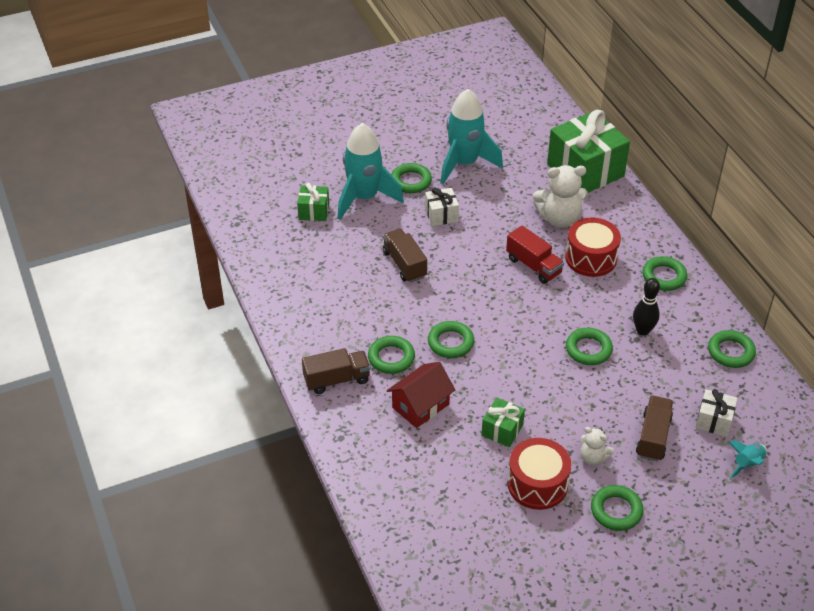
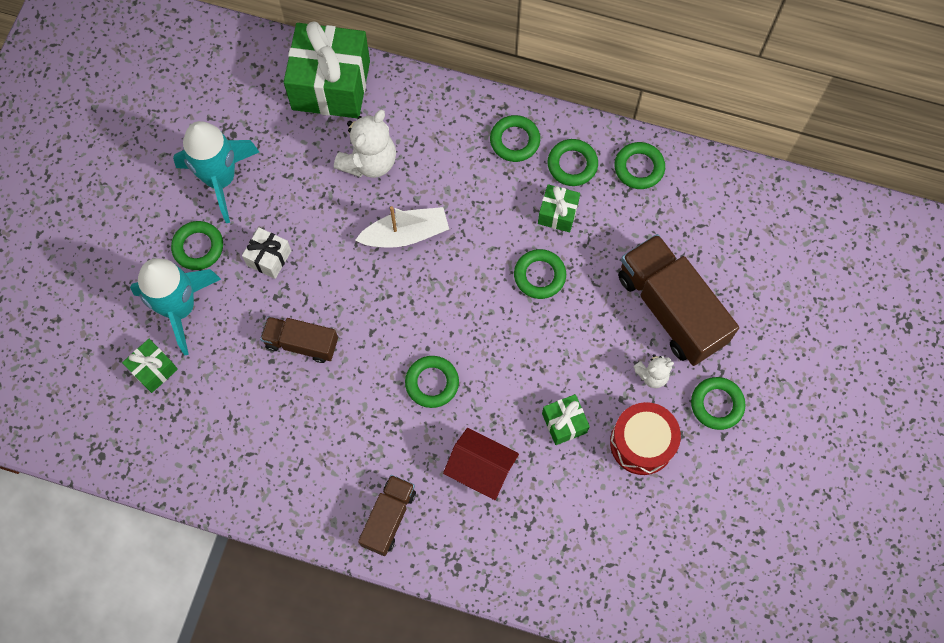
camera: 50 degrees left, 25 degrees up
green ring [368,336,415,374] -> green ring moved to [548,139,598,186]
red house [387,362,455,428] -> red house turned 60 degrees counterclockwise [443,428,519,500]
red truck [506,226,564,284] -> white boat [355,206,449,247]
red drum [565,217,621,277] -> none
black bowling pin [633,278,660,336] -> green gift [538,184,580,232]
brown truck [636,396,673,461] -> brown truck [618,234,739,366], size x1.78
white gift [695,389,738,437] -> none
turquoise rocket [728,440,767,478] -> none

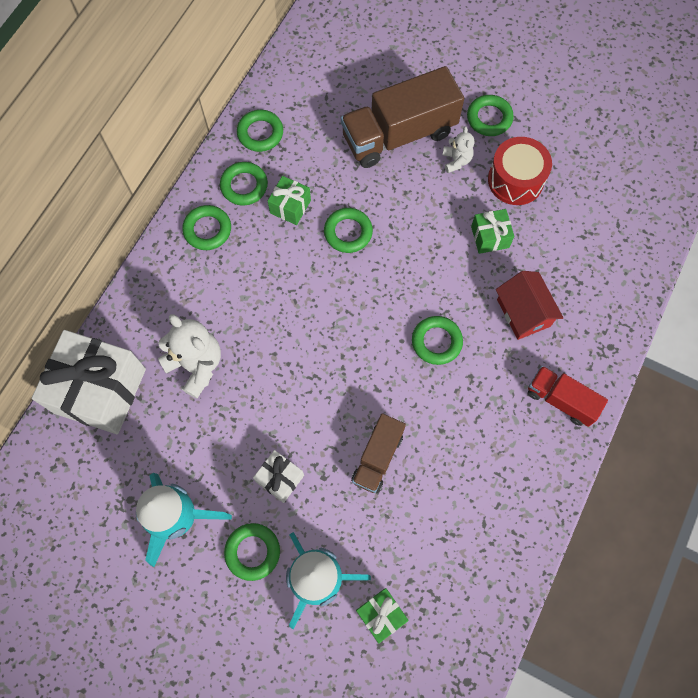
camera: 80 degrees left, 0 degrees up
green gift [284,22,370,118] -> white gift [32,330,146,434]
white boat [355,206,449,247] -> none
brown truck [358,475,416,556] -> red truck [528,366,608,427]
red house [443,428,519,500] -> red house turned 60 degrees counterclockwise [496,271,563,340]

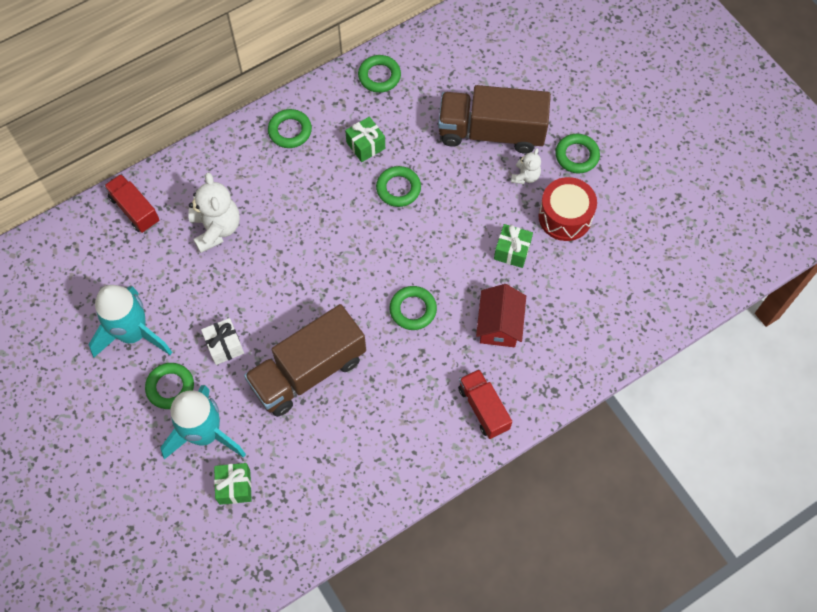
camera: 30 degrees right, 5 degrees down
white gift [32,330,146,434] -> red truck [104,174,159,233]
green ring [220,162,268,206] -> none
brown truck [351,413,406,493] -> brown truck [244,304,366,417], size x1.78

